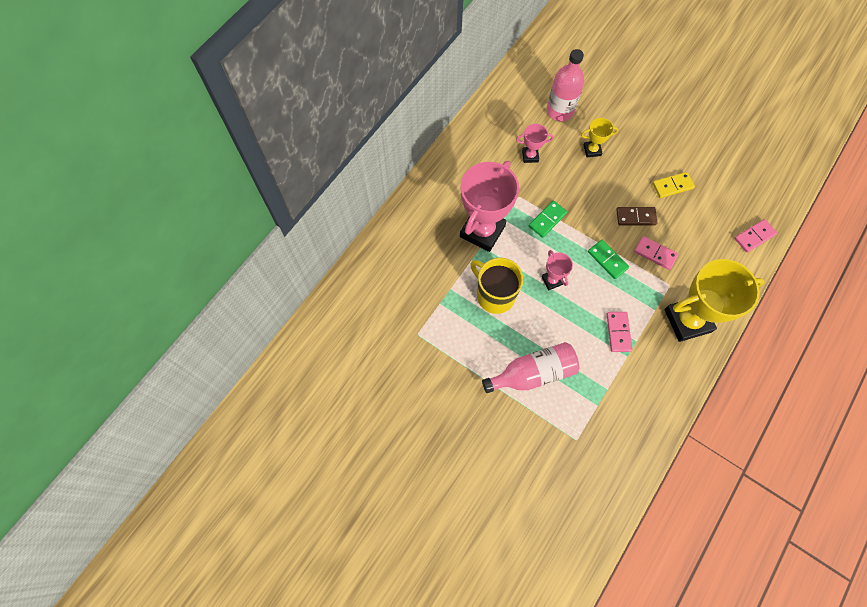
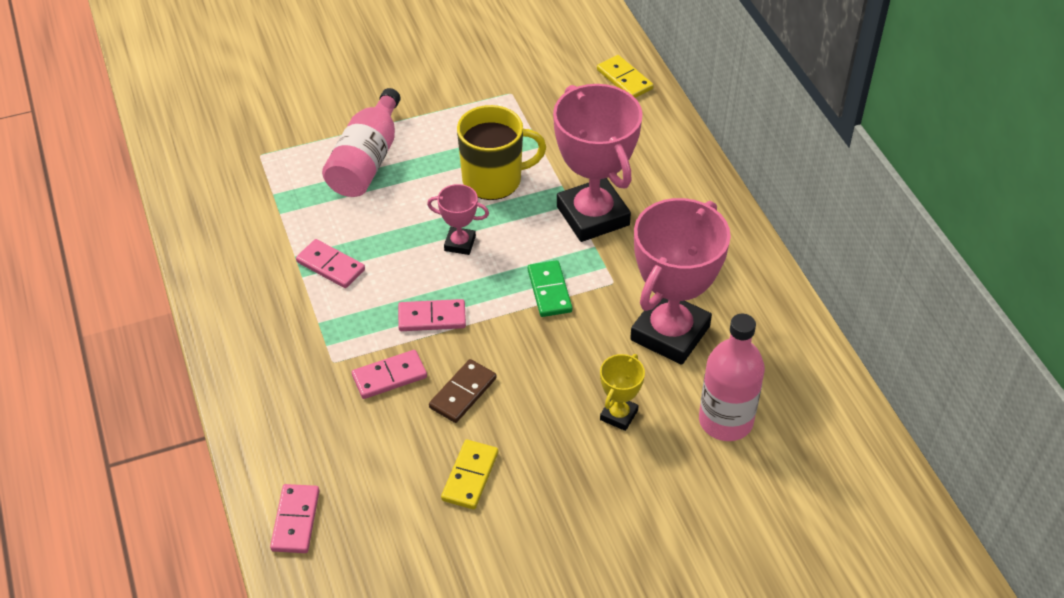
camera: 125 degrees right, 20 degrees down
pink trophy [516,124,553,163] -> pink trophy [630,198,731,365], size x2.16
green domino [588,240,629,279] -> pink domino [398,299,466,331]
yellow trophy [664,259,765,342] -> none
none -> yellow domino [597,55,653,98]

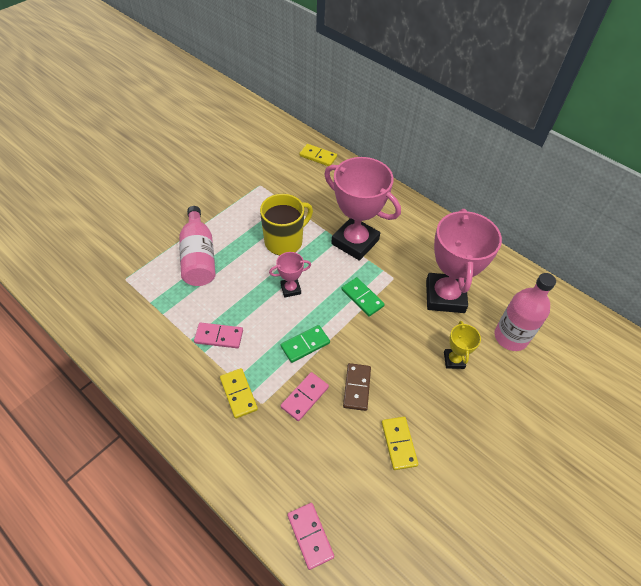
camera: 30 degrees left, 5 degrees up
pink domino [398,299,466,331] -> green domino [281,325,330,363]
none -> yellow domino [220,368,258,419]

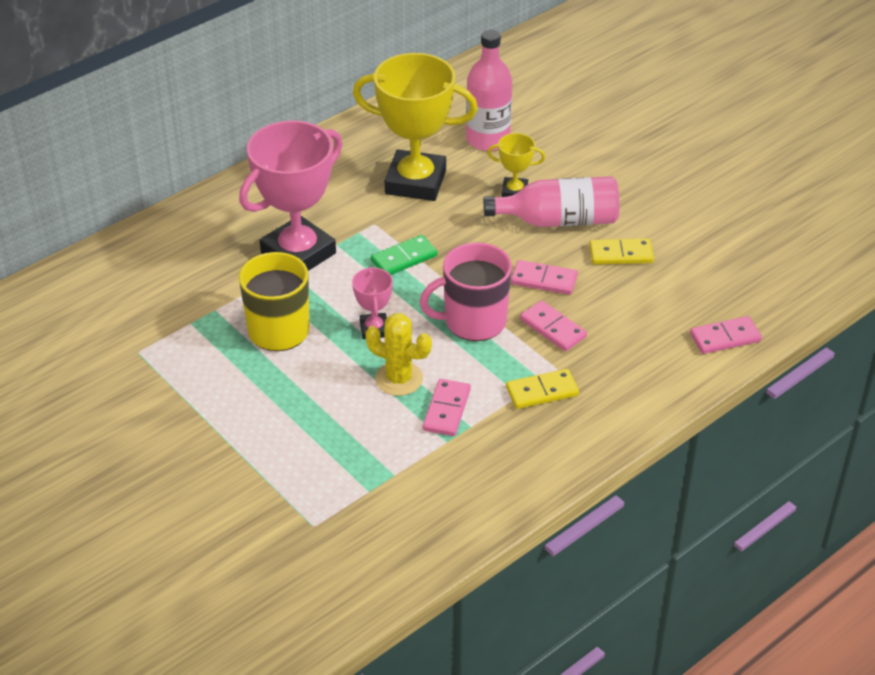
camera: 80 degrees left, 10 degrees down
pink bottle [179,206,216,286] -> pink bottle moved to [483,176,619,227]
green domino [281,325,330,363] -> pink mug [420,242,512,341]
yellow domino [299,144,337,166] -> none
brown domino [343,363,371,411] -> pink domino [511,260,578,295]
pink trophy [426,209,502,313] -> yellow trophy [353,53,478,201]
none -> yellow cactus [365,313,432,396]

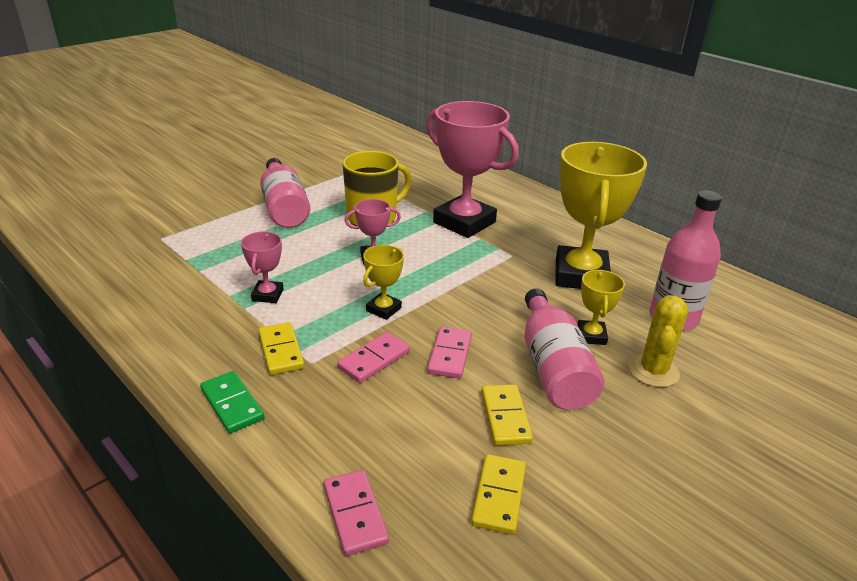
camera: 85 degrees right, 10 degrees down
yellow cactus [365,313,432,396] -> yellow cactus moved to [629,295,688,387]
green domino [371,235,438,275] -> green domino moved to [200,371,265,434]
pink mug [420,242,512,341] -> yellow trophy [363,245,404,320]
pink domino [423,379,471,436] -> pink trophy [241,231,283,303]
none -> pink bottle [260,158,310,228]
none -> yellow domino [471,454,526,535]

